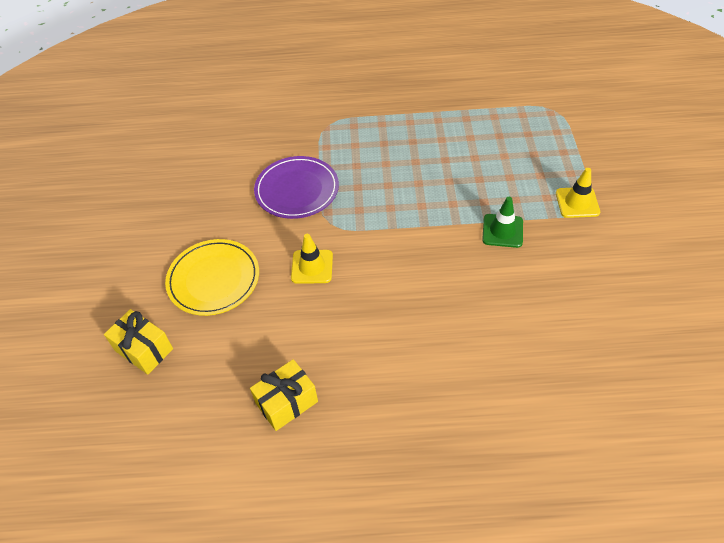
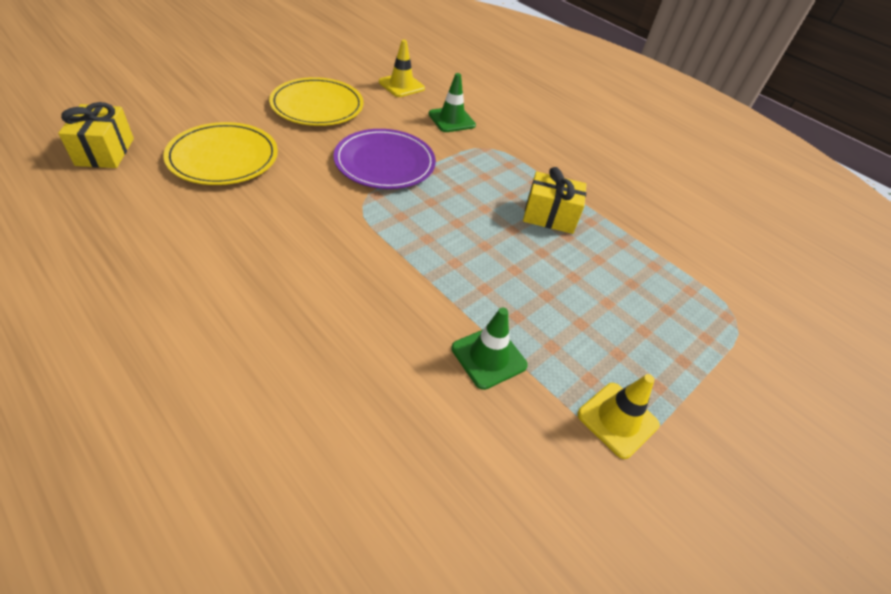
camera: 40 degrees right, 5 degrees down
yellow gift [250,359,318,431] -> yellow gift moved to [523,167,587,234]
yellow traffic cone [291,234,333,284] -> yellow traffic cone moved to [379,39,425,97]
none -> yellow plate [269,77,364,126]
none -> green traffic cone [428,73,476,132]

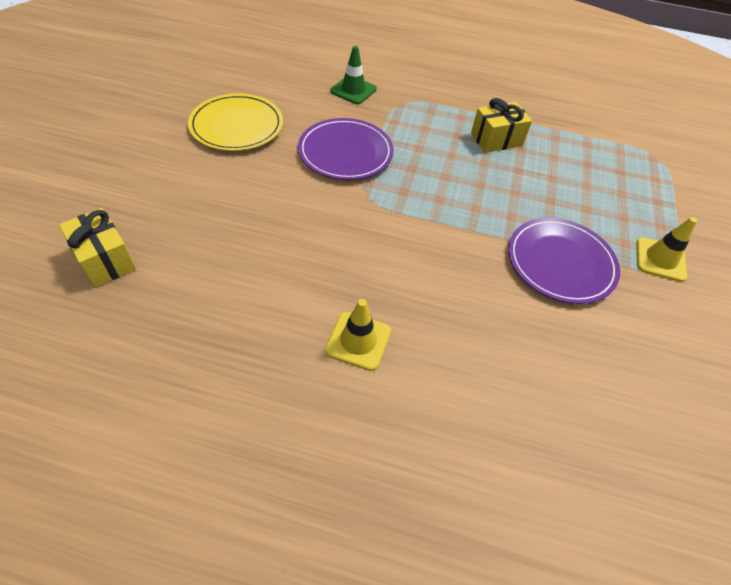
camera: 30 degrees left, 5 degrees up
yellow plate [163,122,278,185] -> none
yellow traffic cone [379,39,425,97] -> yellow traffic cone moved to [325,299,391,371]
green traffic cone [451,307,528,390] -> purple plate [508,218,620,304]

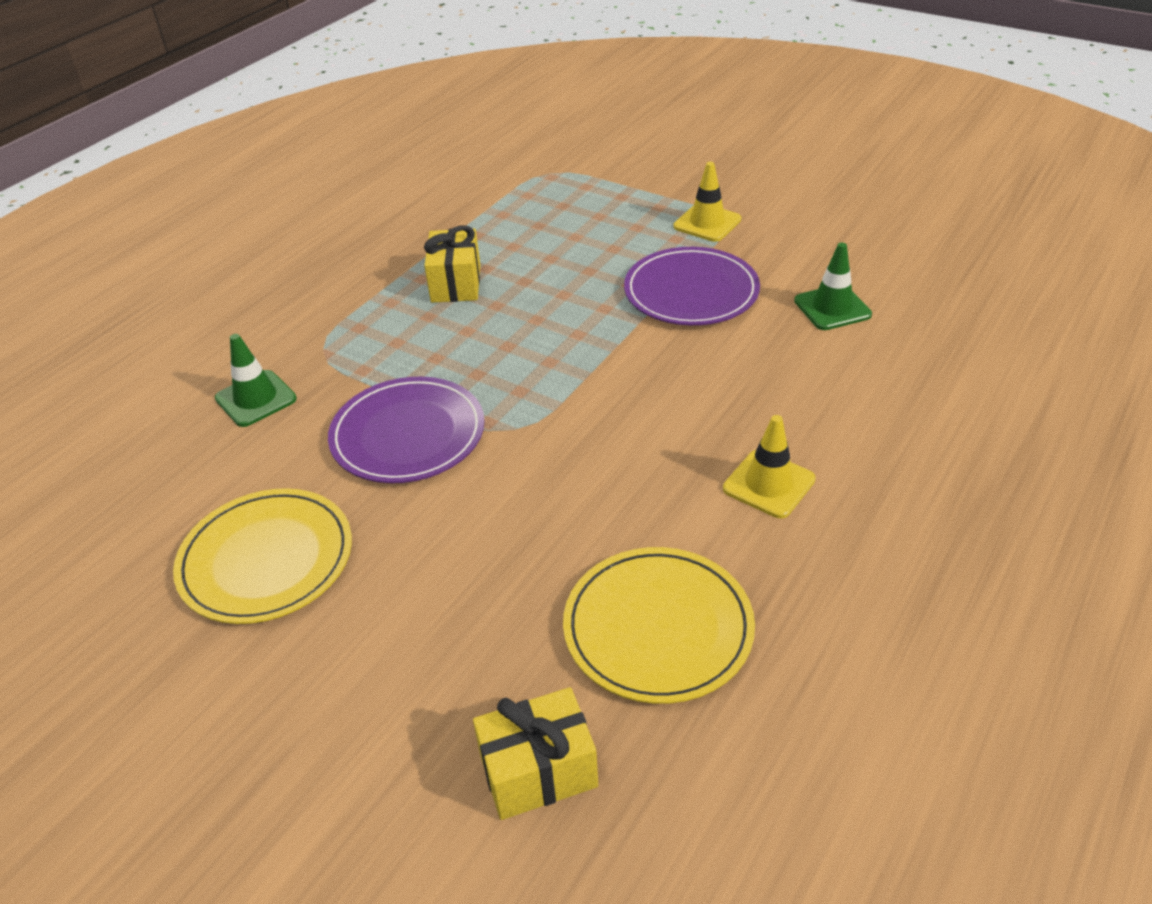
camera: 65 degrees left, 10 degrees down
none -> yellow plate [563,547,755,704]
none -> green traffic cone [794,243,872,330]

